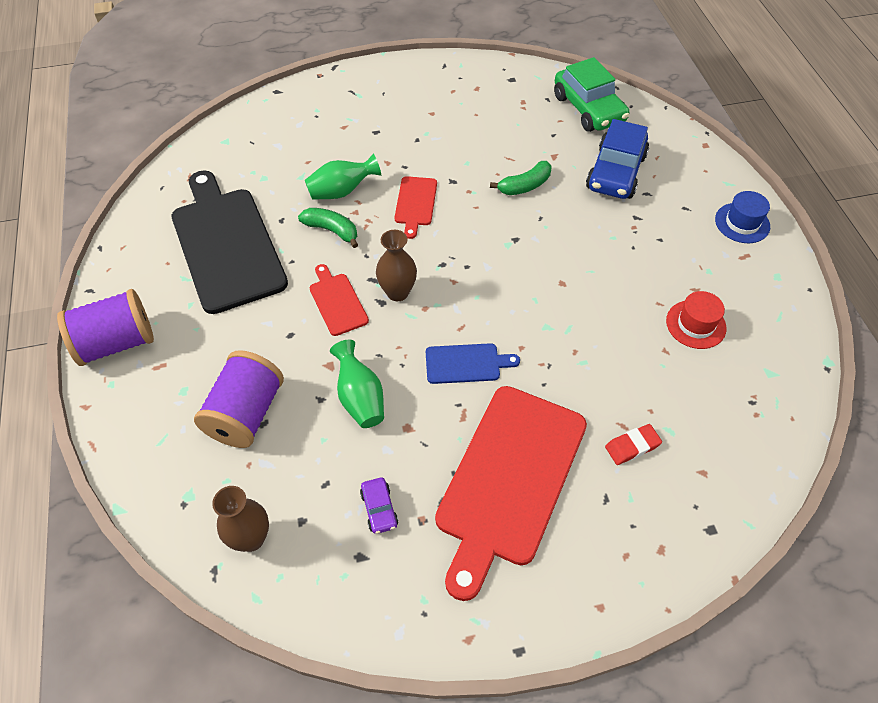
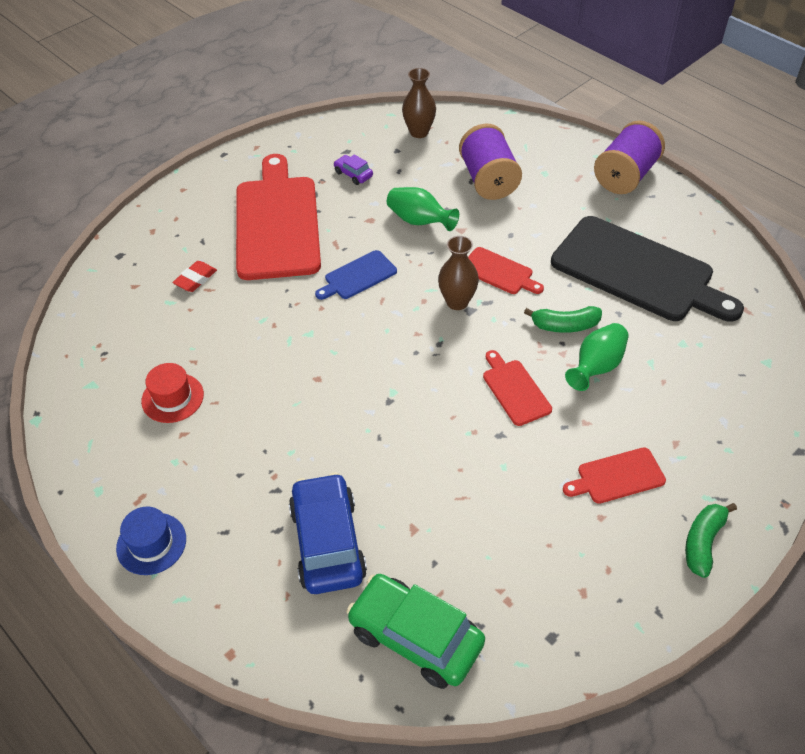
camera: 150 degrees right, 5 degrees down
green banana [490,161,552,195] -> green banana moved to [685,503,737,578]
none -> red cutting board [563,447,666,504]

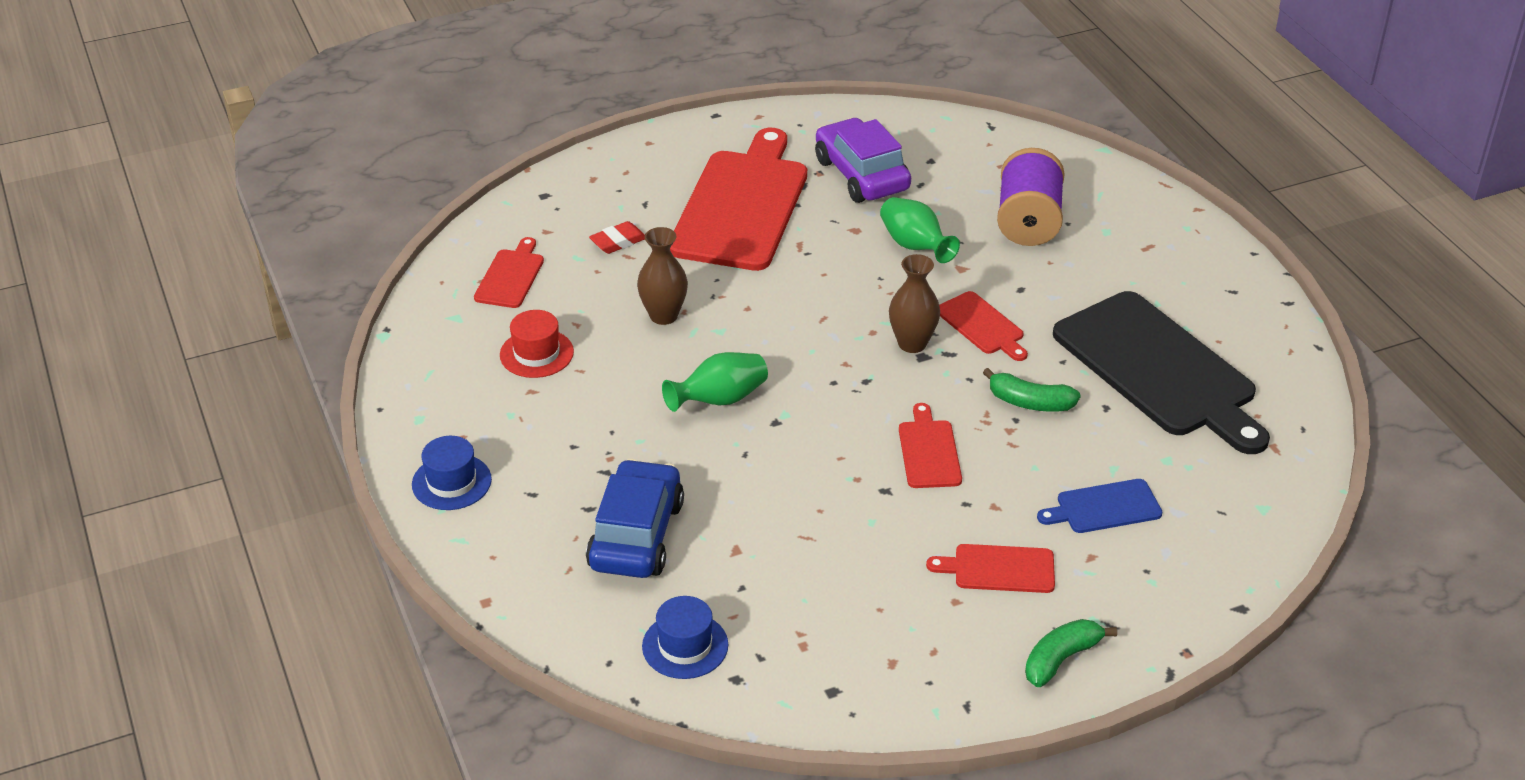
camera: 20 degrees right, 10 degrees down
blue cutting board [315,250,397,300] -> blue cutting board moved to [1037,479,1162,533]
purple car [334,154,373,185] -> purple car [815,118,911,203], size x2.18
green car [346,574,485,689] -> blue hat [642,596,728,679]
brown vase [402,68,436,138] -> brown vase moved to [637,227,688,325]
green vase [565,323,629,391] -> green vase moved to [662,352,768,412]
purple spool [594,121,665,194] -> none
none -> red cutting board [474,237,544,308]

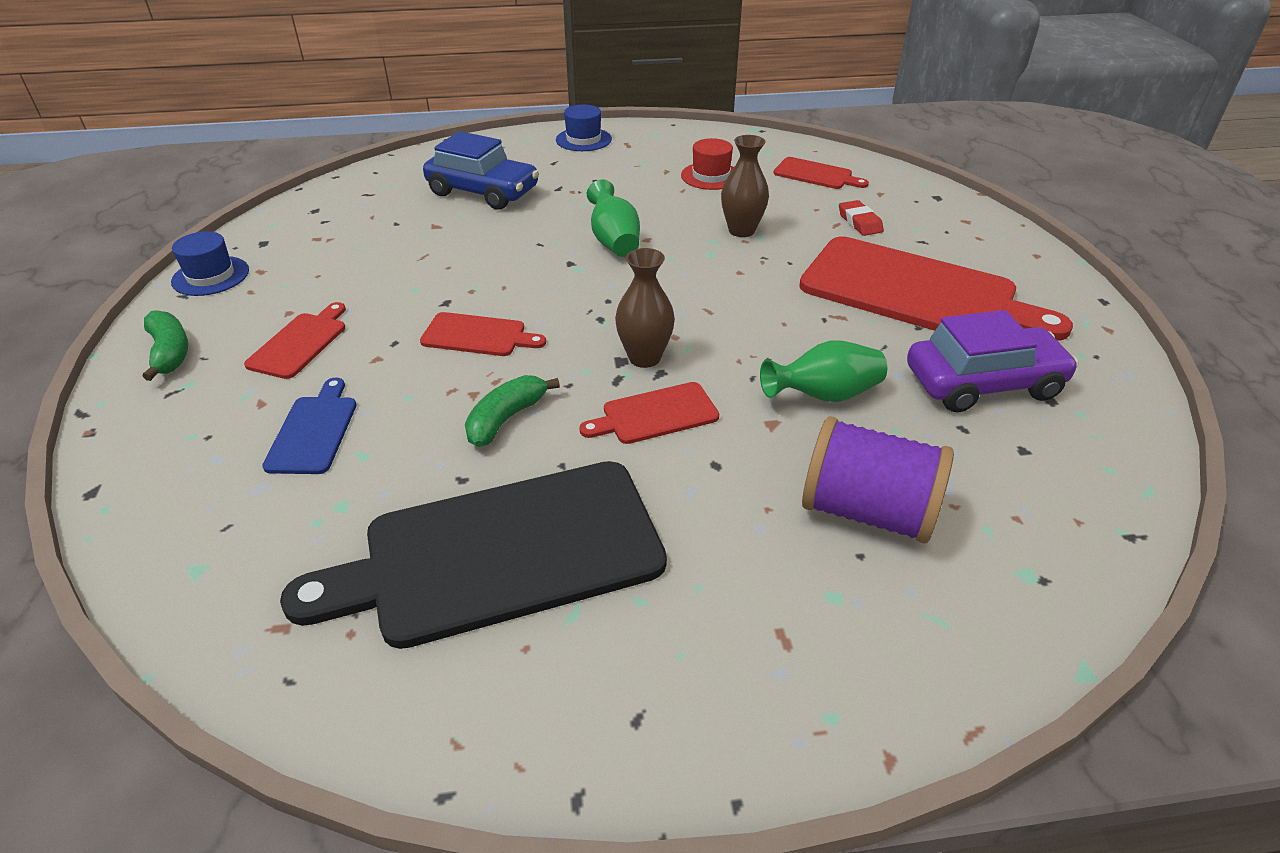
camera: 105 degrees right, 0 degrees up
blue hat [642,596,728,679] -> blue hat moved to [171,231,249,296]

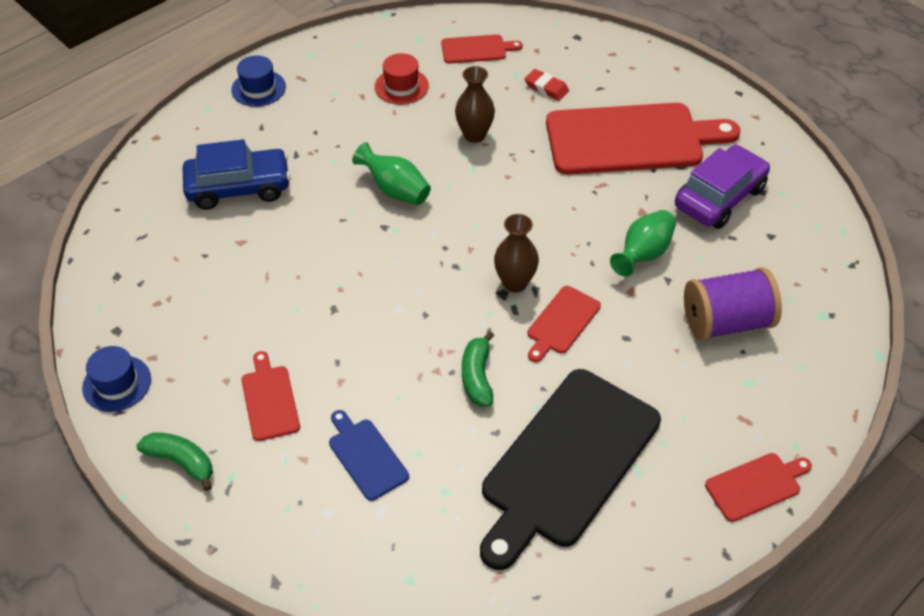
camera: 35 degrees left, 10 degrees up
red cutting board [420,312,546,356] -> red cutting board moved to [705,453,812,522]

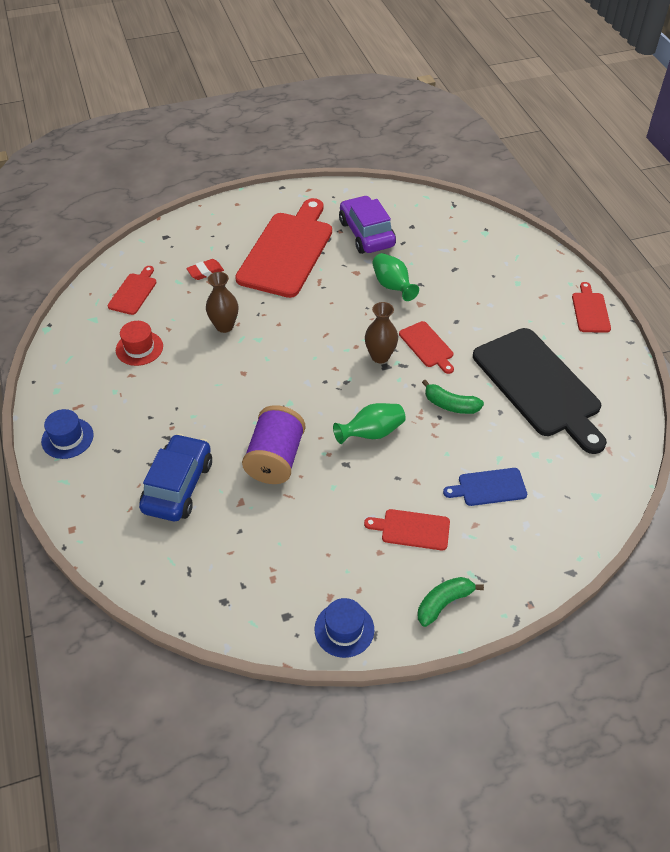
camera: 65 degrees left, 0 degrees up
green vase [352,142,431,205] -> green vase moved to [333,403,406,444]
purple spool [684,267,782,341] -> purple spool moved to [242,405,305,484]

